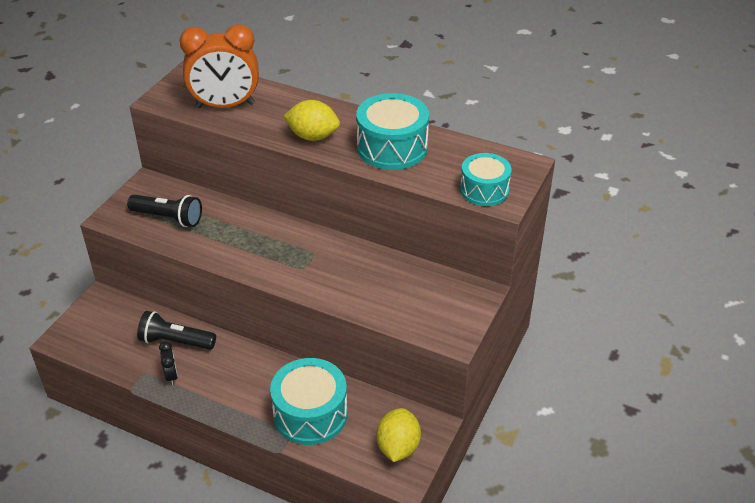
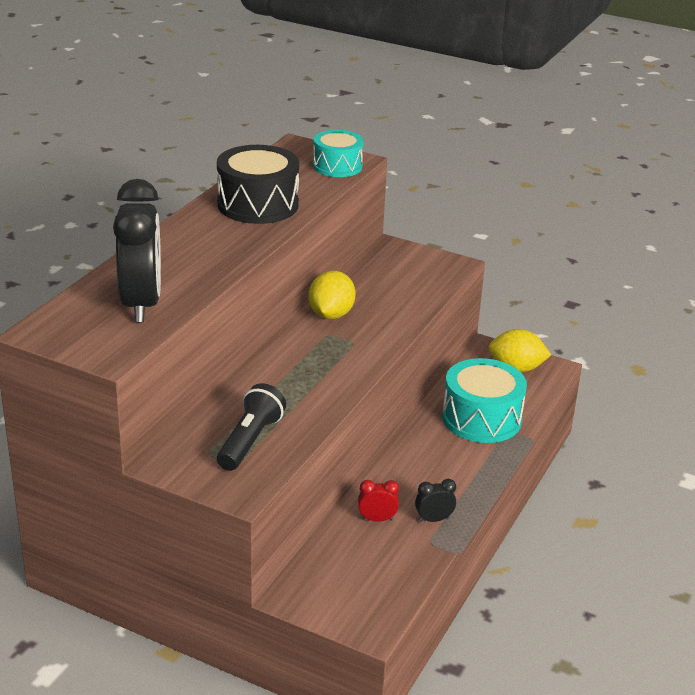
camera: 90 degrees left, 10 degrees down
black flashlight [137,311,216,350] -> red clock [358,480,399,522]
orange clock [180,24,259,108] -> black clock [113,179,161,322]
yellow lemon [283,100,340,141] -> yellow lemon moved to [309,271,356,319]
turquoise drum [356,93,429,170] -> black drum [217,145,299,224]

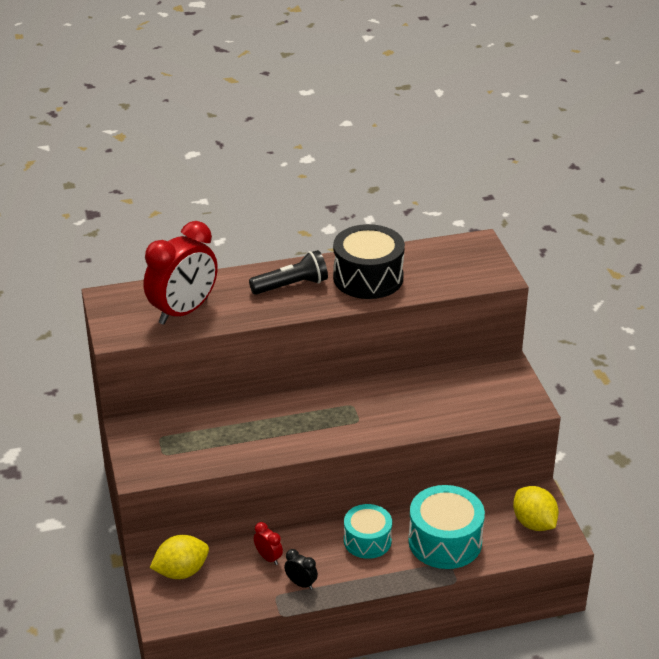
camera: 50 degrees right, 5 degrees up
black clock [113,179,161,322] -> red clock [144,221,218,325]
black flashlight [217,383,286,471] -> black flashlight moved to [249,250,328,295]
yellow lemon [309,271,356,319] -> yellow lemon moved to [150,535,209,579]
turquoise drum [313,130,364,177] -> turquoise drum moved to [344,504,392,559]

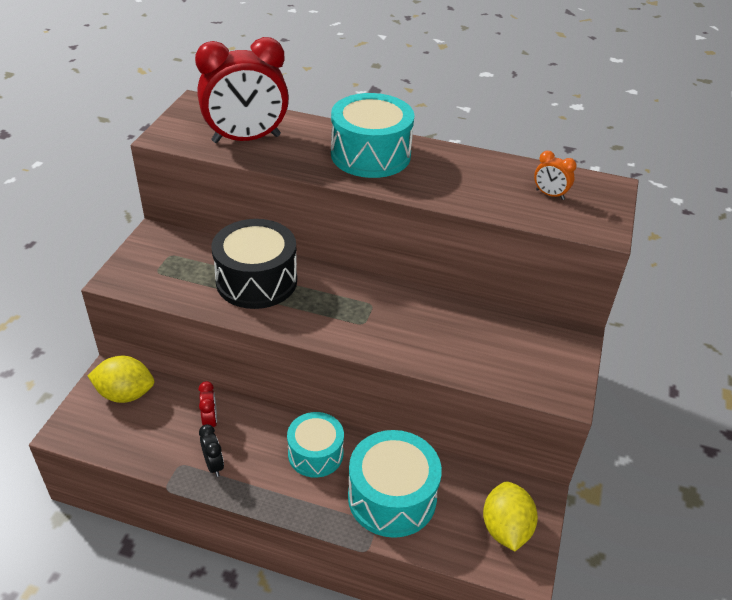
camera: 30 degrees right, 5 degrees up
black flashlight [249,250,328,295] -> turquoise drum [331,93,414,178]
black drum [333,224,405,299] -> black drum moved to [212,219,297,309]
none -> orange clock [534,151,577,200]

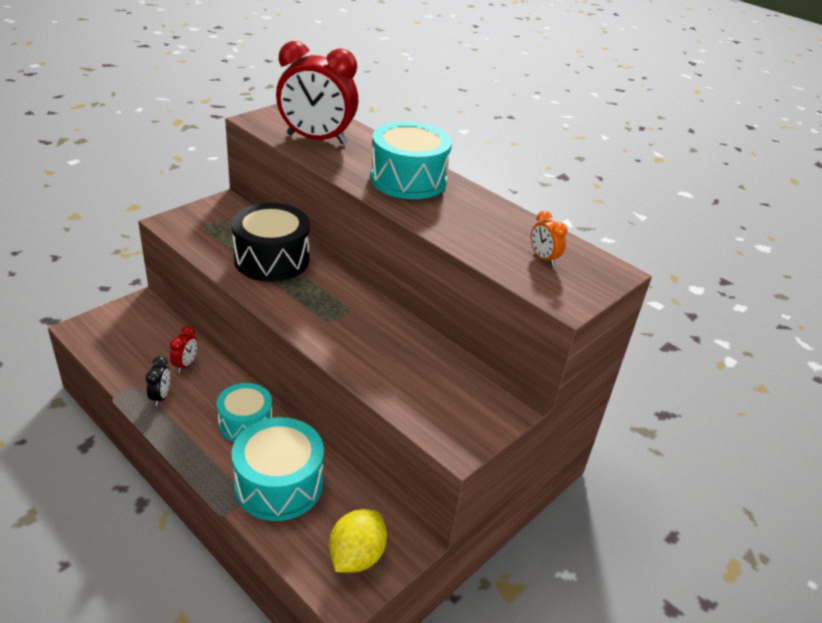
camera: 25 degrees right, 5 degrees down
yellow lemon [88,356,154,403] -> none

